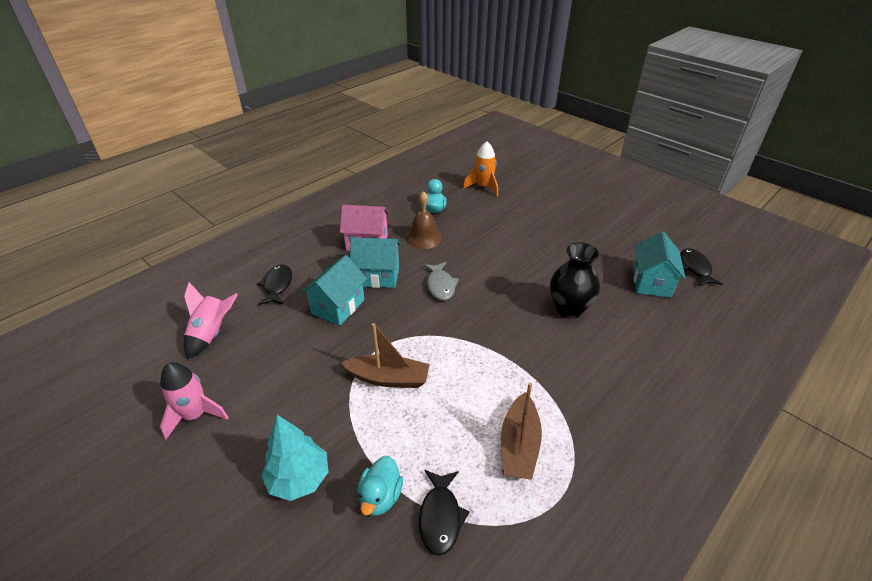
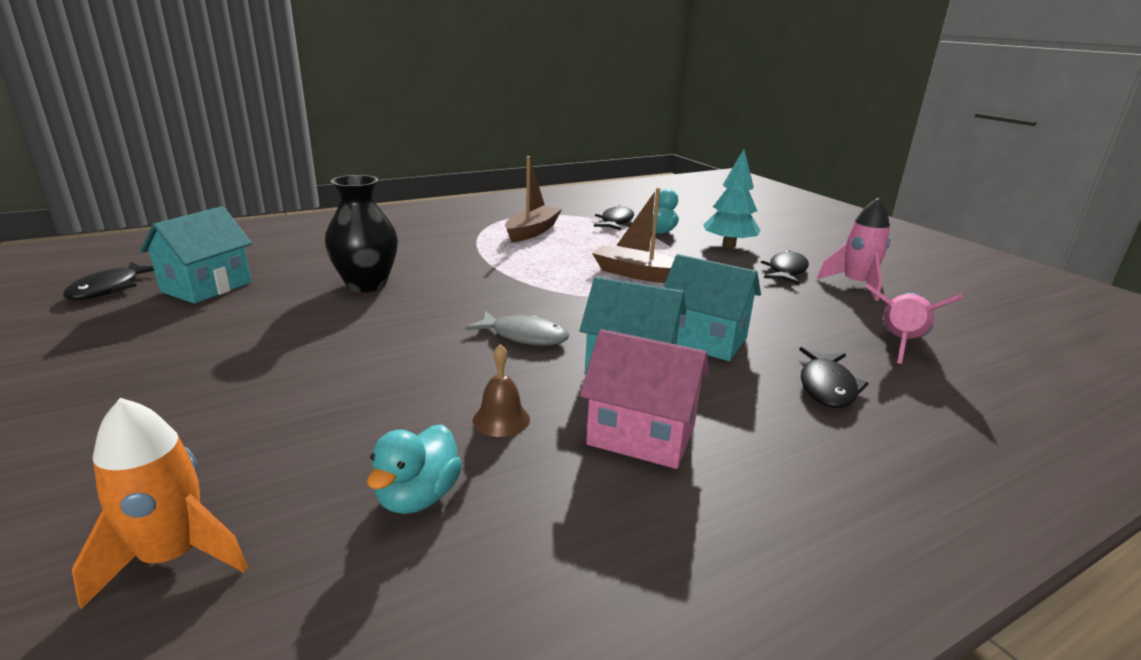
camera: 165 degrees left, 15 degrees down
turquoise house [301,255,367,326] -> turquoise house turned 75 degrees clockwise [663,254,761,361]
brown bell [406,191,442,249] -> brown bell [472,344,530,437], size x0.65
grey fish [423,262,459,301] -> grey fish turned 105 degrees clockwise [465,311,569,346]
none -> black fish [761,250,809,285]

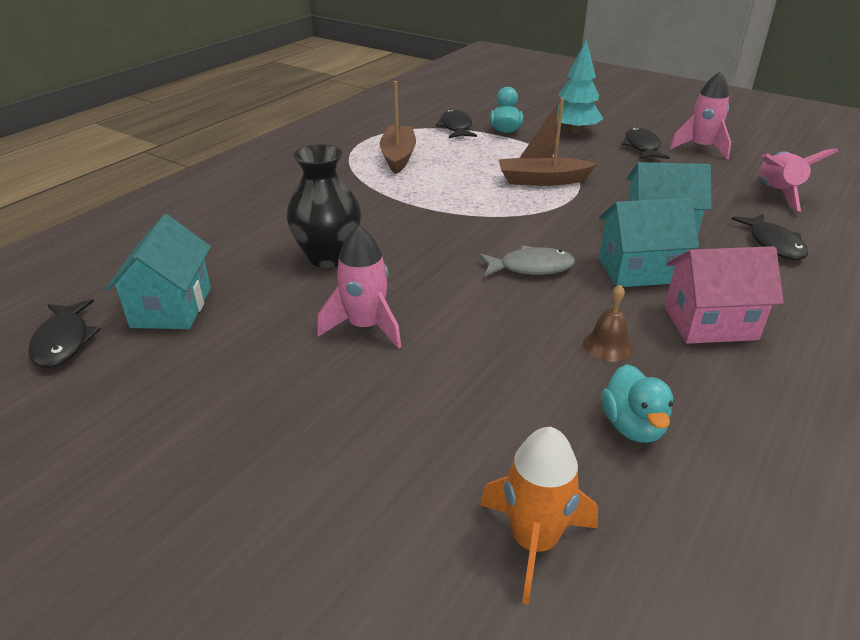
camera: 25 degrees left, 10 degrees up
none -> pink rocket [317,225,401,349]

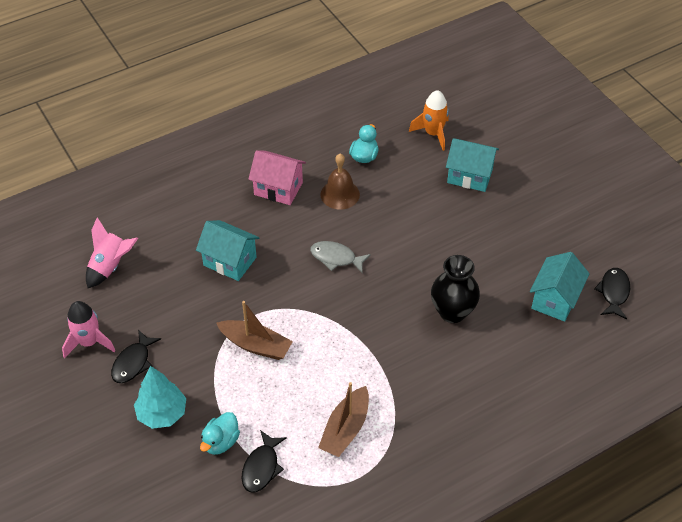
camera: 155 degrees left, 15 degrees up
pink rocket [317,225,401,349] -> none
brown bell [583,285,633,362] -> brown bell [320,154,360,210], size x1.55
turquoise house [599,198,699,287] -> turquoise house moved to [446,138,499,192]
black fish [732,214,808,260] -> none

